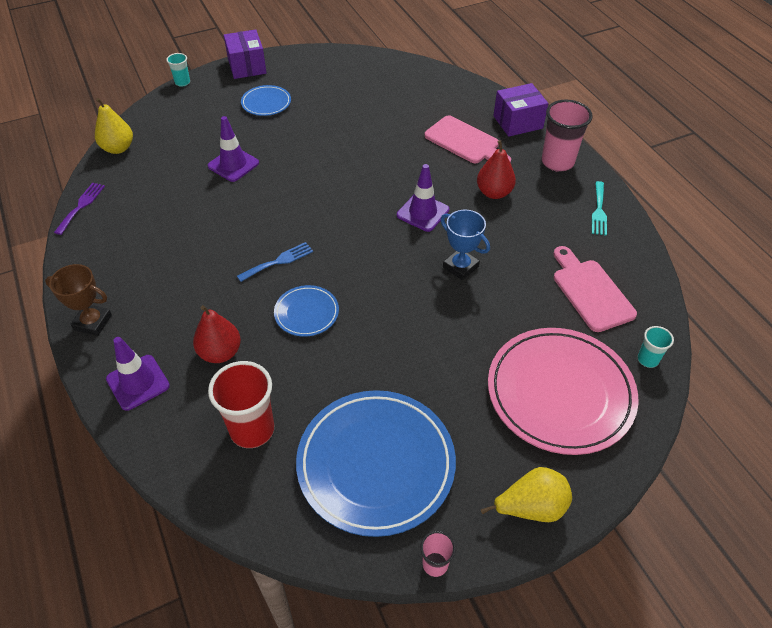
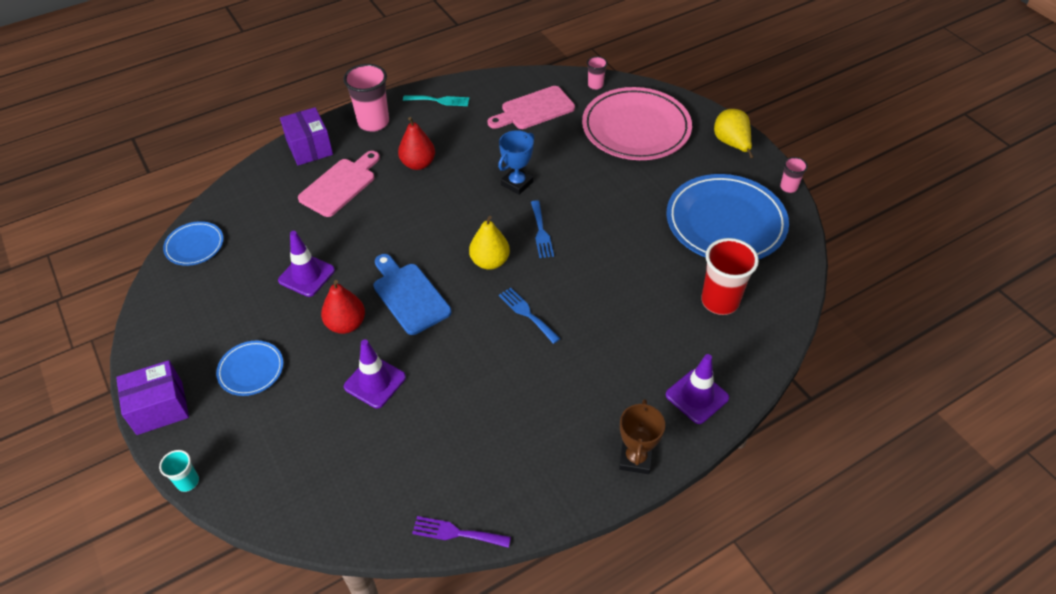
camera: 95 degrees left, 0 degrees up
yellow pear [95,98,133,154] -> yellow pear moved to [469,216,510,270]
red pear [193,305,241,363] -> red pear moved to [321,280,365,334]
blue plate [274,285,339,337] -> blue plate moved to [163,221,224,266]
purple traffic cone [397,164,449,232] -> purple traffic cone moved to [278,231,335,297]
turquoise cup [638,326,674,368] -> pink cup [587,56,608,90]
none -> blue cutting board [374,254,451,335]
none -> blue fork [531,200,554,258]

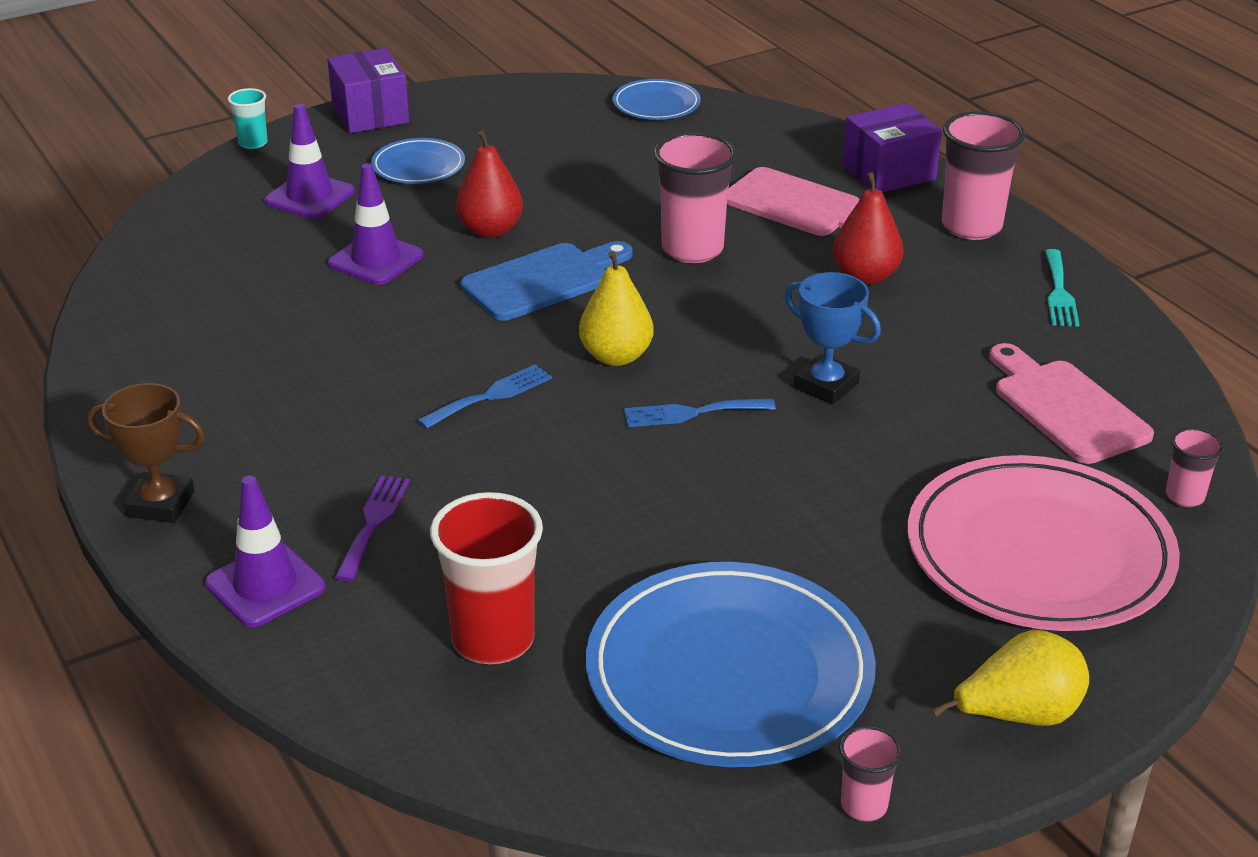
camera: 90 degrees right, 15 degrees down
purple traffic cone [278,231,335,297] -> purple traffic cone moved to [264,104,355,219]
purple fork [412,516,511,548] -> purple fork moved to [335,475,410,582]
none -> pink cup [653,132,737,263]

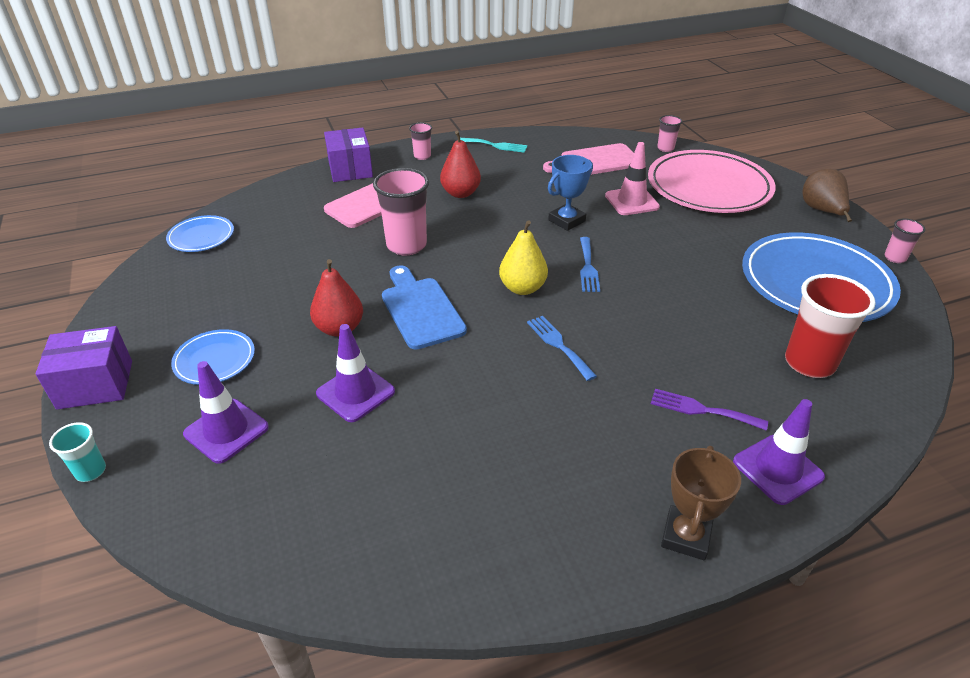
camera: 80 degrees left, 5 degrees up
yellow pear [932,630,1089,726] -> brown pear [802,169,852,222]
pink cup [942,111,1025,240] -> pink cup [409,123,432,160], size x0.51
none -> pink traffic cone [605,142,660,215]

